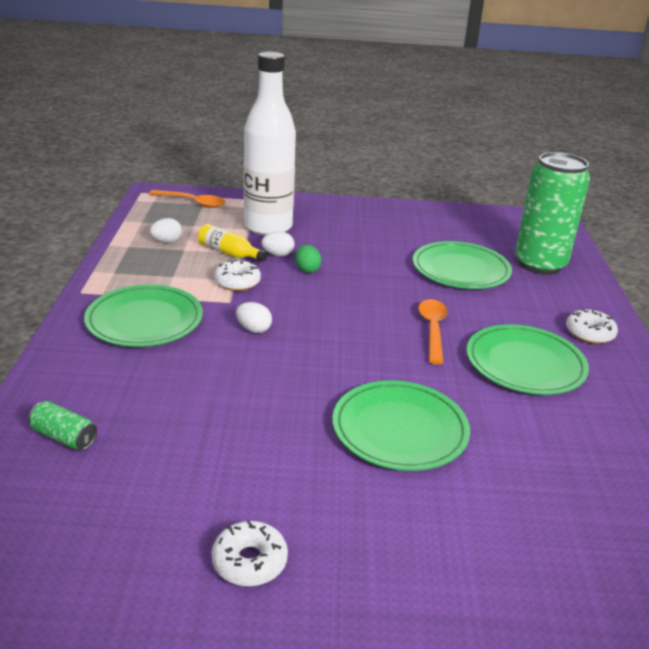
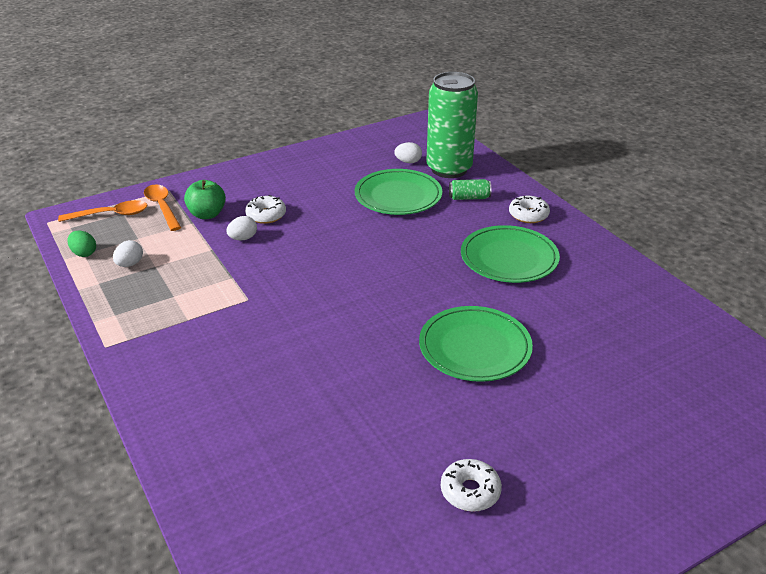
camera: 30 degrees left, 5 degrees up
green can [28,401,97,450] -> green can moved to [449,179,491,200]
green plate [84,285,203,347] -> none
yellow bottle [198,224,267,262] -> none
white donut [214,259,261,291] -> white donut moved to [245,195,286,224]
white egg [236,302,272,333] -> white egg moved to [394,142,422,163]
white bottle [244,52,296,236] -> green apple [184,180,226,219]
green egg [295,245,322,273] -> green egg moved to [67,231,96,257]
orange spoon [418,299,448,364] -> orange spoon moved to [144,184,181,231]

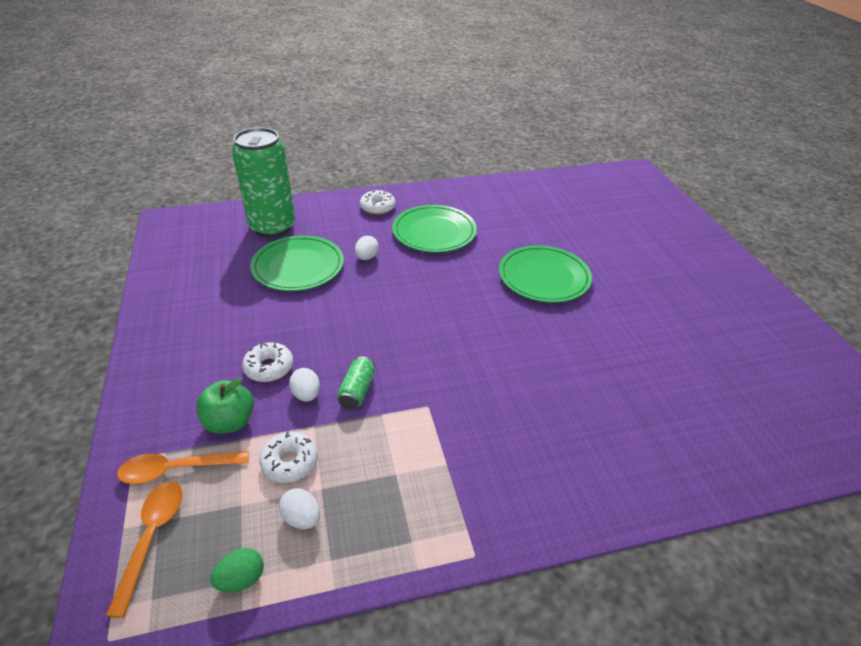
camera: 75 degrees left, 5 degrees up
white egg [394,142,422,163] -> white egg moved to [355,236,379,260]
white donut [441,459,502,512] -> white donut moved to [259,432,318,483]
green can [449,179,491,200] -> green can moved to [337,356,375,409]

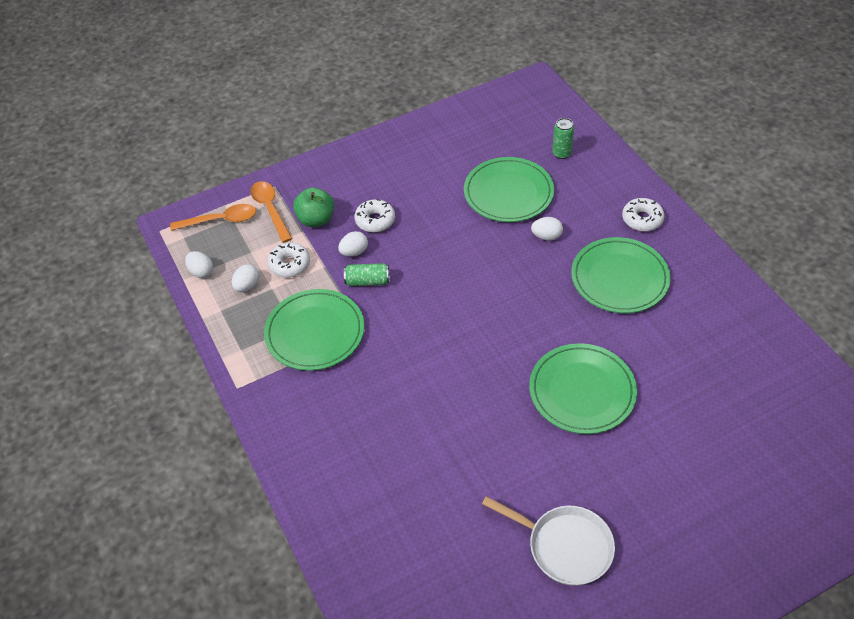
camera: 80 degrees right, 10 degrees up
green egg [210,548,264,592] -> white egg [185,251,213,278]
green can [232,127,295,238] -> green can [552,118,574,159], size x0.40
none -> green plate [264,289,364,371]
none -> white pan [482,496,615,586]

